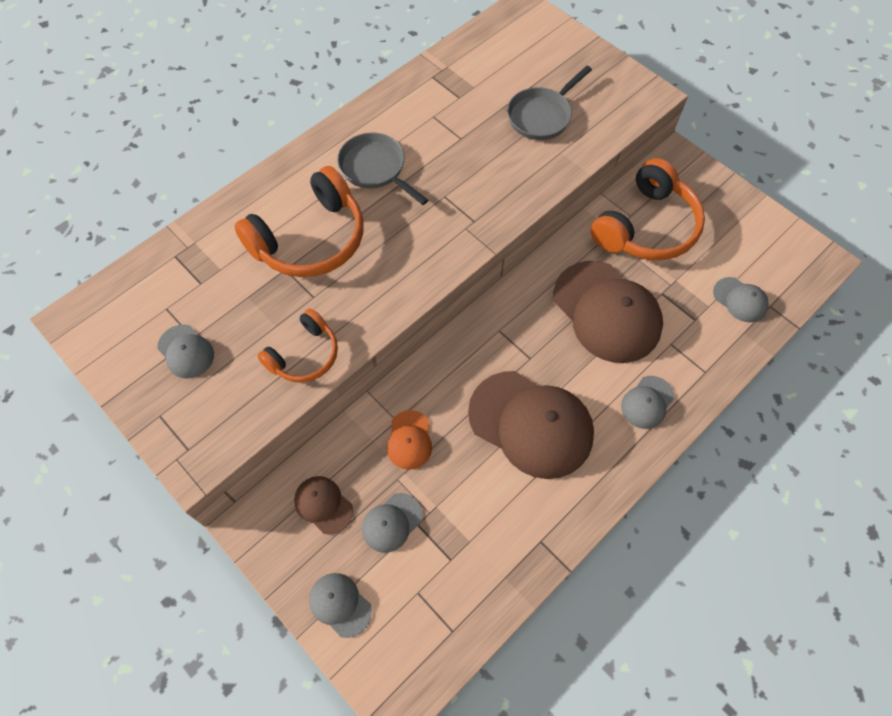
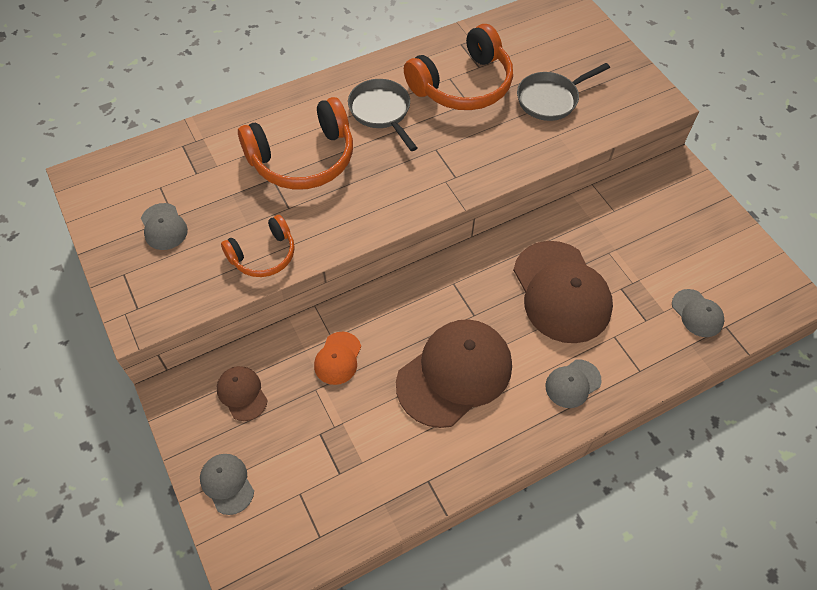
camera: 15 degrees right, 5 degrees down
grey cap [362,493,422,553] -> none
brown cap [468,371,594,479] -> brown cap turned 90 degrees counterclockwise [396,319,512,428]
orange headphones [591,158,705,260] -> orange headphones moved to [404,24,513,110]

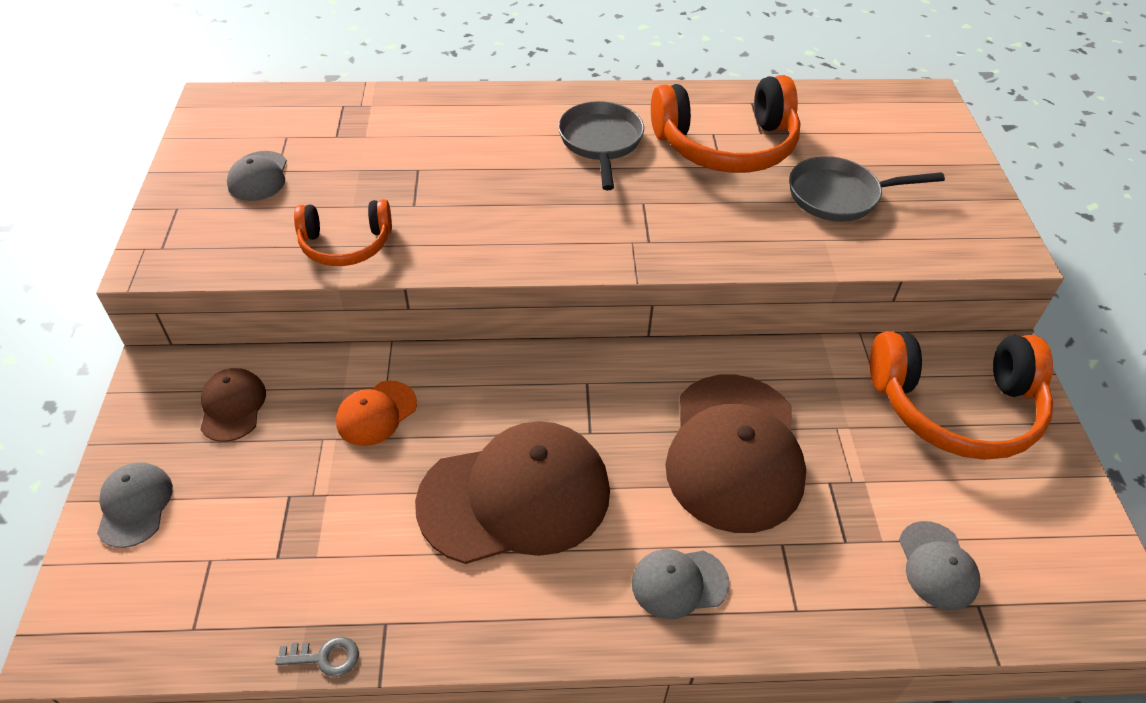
camera: 25 degrees right, 10 degrees down
orange headphones [238,97,353,190] -> orange headphones moved to [870,331,1053,460]
none -> grey key [275,637,359,677]

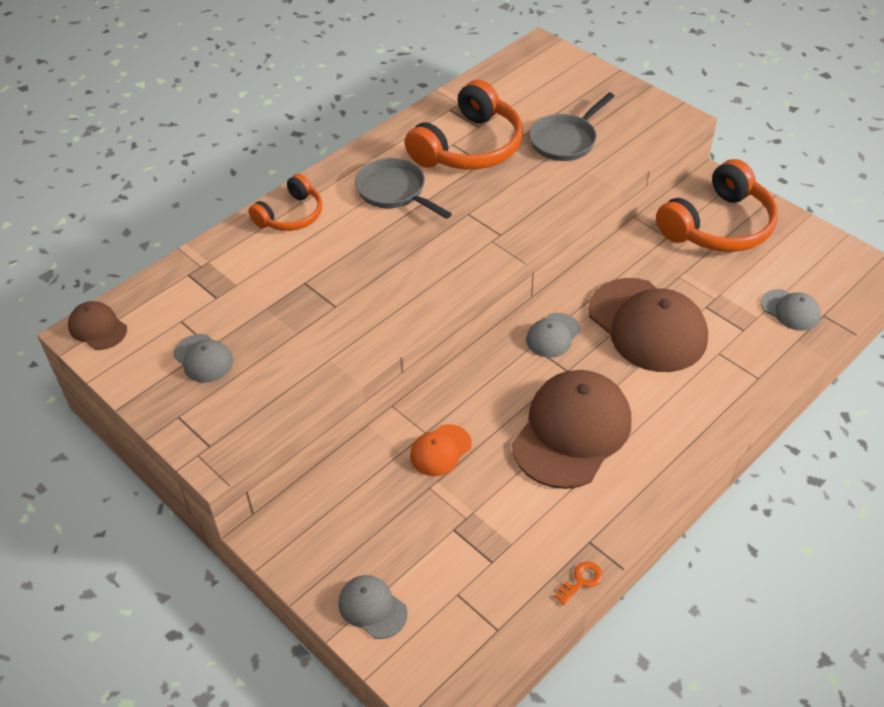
camera: 40 degrees left, 0 degrees up
brown cap [200,368,266,442] -> brown cap moved to [68,301,127,350]
grey key [275,637,359,677] -> orange key [555,561,603,605]
orange headphones [294,199,392,266] -> orange headphones moved to [248,174,322,231]
orange cap [336,381,417,446] -> orange cap turned 45 degrees clockwise [410,424,472,476]
grey cap [632,549,730,619] -> grey cap moved to [526,313,580,358]

